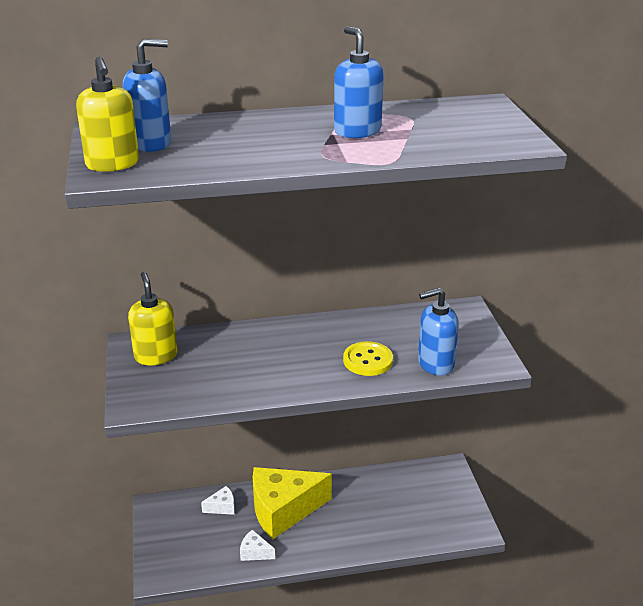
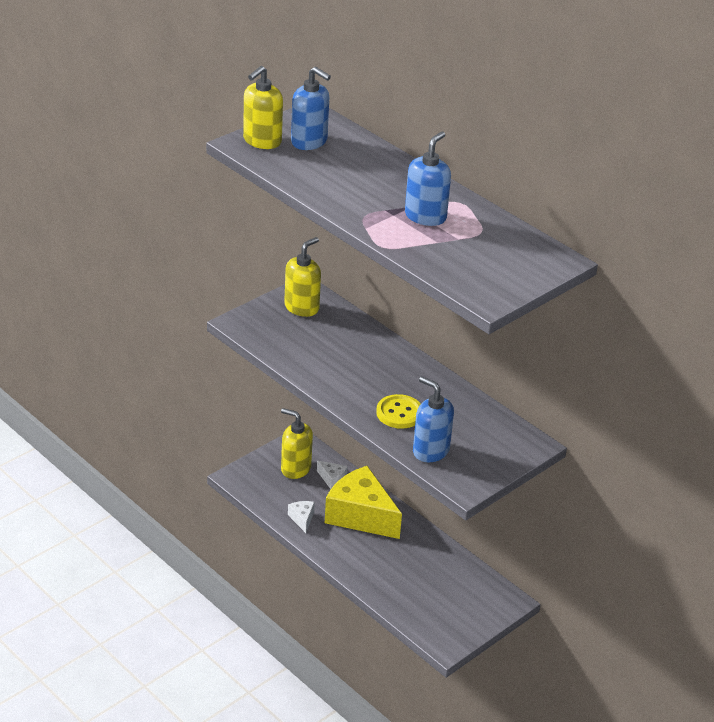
camera: 55 degrees right, 5 degrees up
none -> yellow soap dispenser [281,408,313,479]

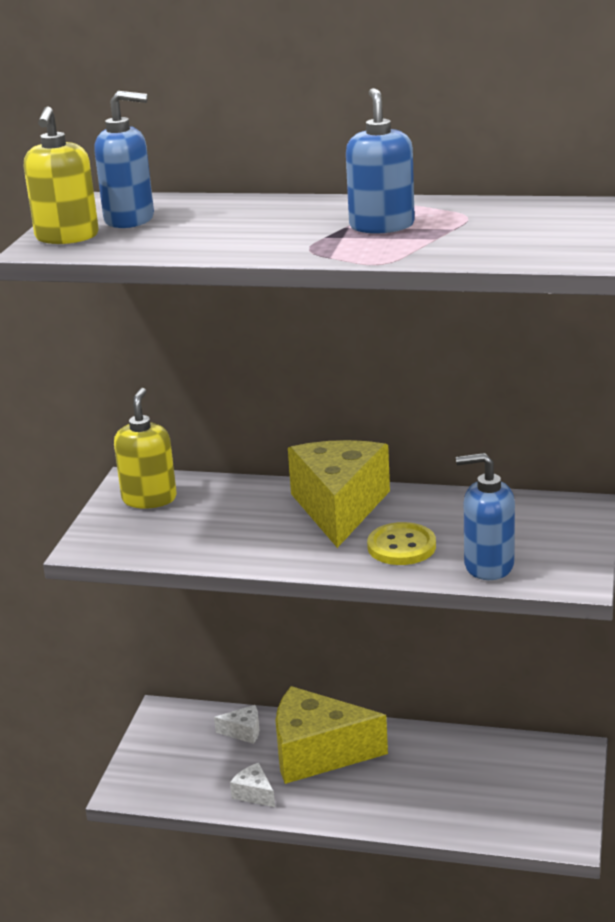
camera: 30 degrees left, 10 degrees down
yellow soap dispenser [281,408,313,479] -> none
none -> yellow cheese [288,440,390,548]

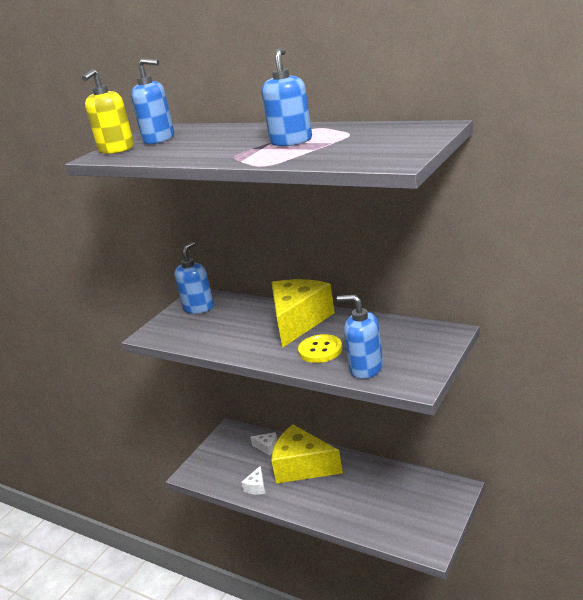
camera: 20 degrees right, 0 degrees up
yellow soap dispenser [114,388,177,509] -> blue soap dispenser [174,242,214,314]
white cheese [230,763,275,807] -> white cheese turned 135 degrees counterclockwise [241,466,266,495]

